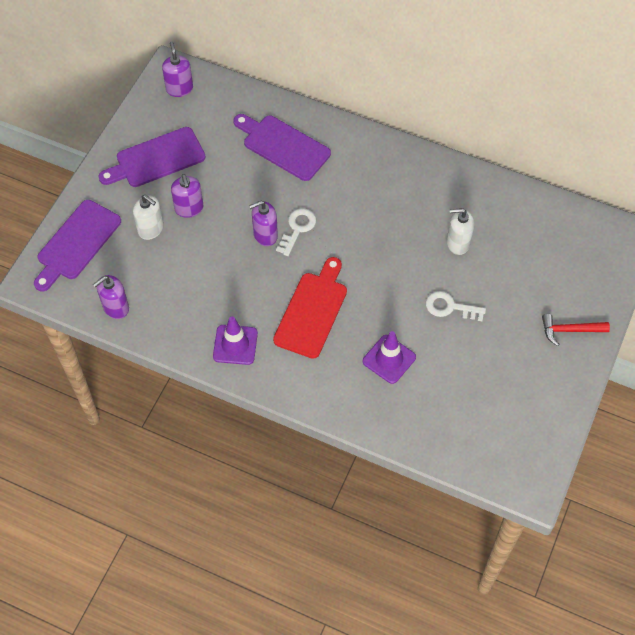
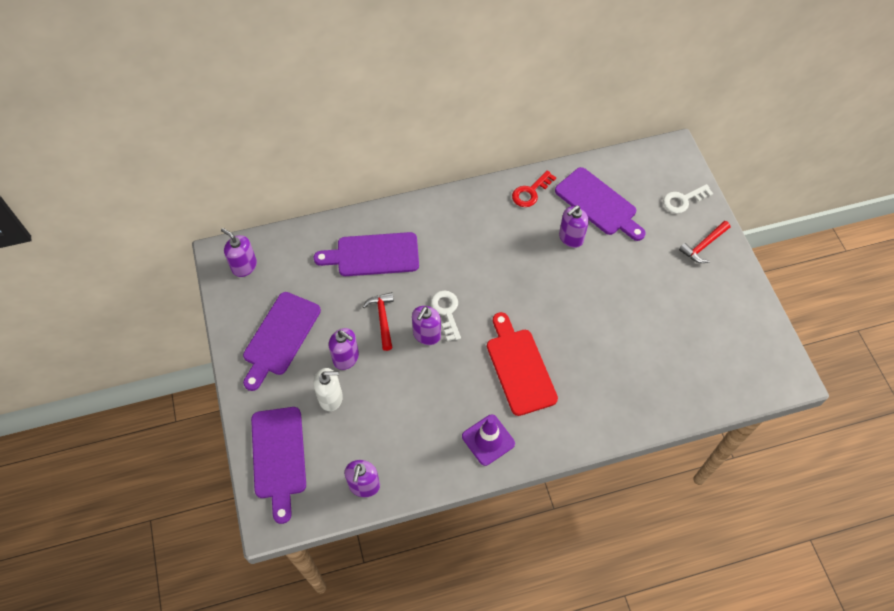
camera: 40 degrees left, 0 degrees up
purple traffic cone [363,331,416,384] -> none
white key [426,291,486,321] -> white key moved to [663,184,713,213]
white soap dispenser [447,208,474,255] -> purple soap dispenser [559,205,589,248]
none -> red hammer [363,292,394,351]
none -> red key [512,170,556,207]
none -> purple cutting board [555,167,646,241]

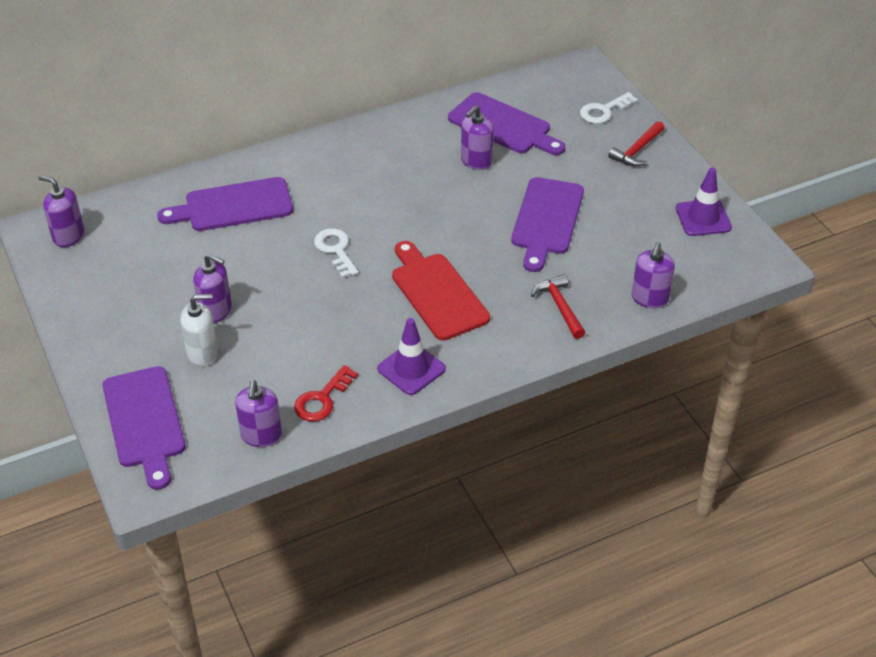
camera: 10 degrees left, 15 degrees down
purple cutting board [243,292,321,391] -> purple cutting board moved to [511,177,584,272]
red hammer [363,292,394,351] -> red hammer moved to [531,274,585,339]
purple soap dispenser [412,306,441,345] -> purple soap dispenser moved to [632,242,675,308]
red key [512,170,556,207] -> red key moved to [294,365,358,422]
none -> purple traffic cone [676,168,732,236]

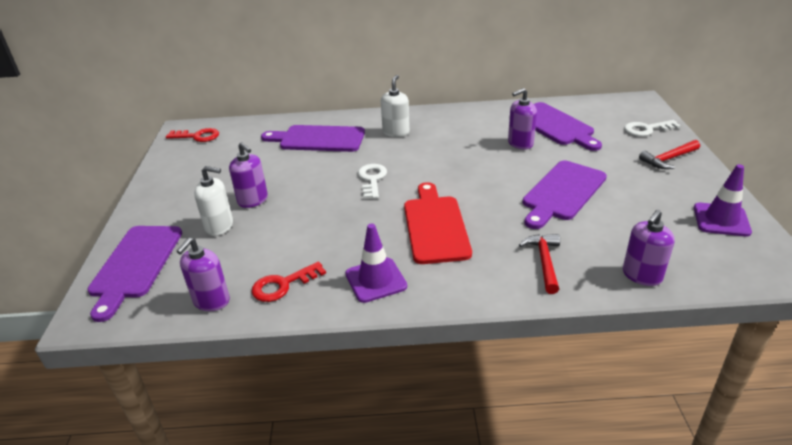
camera: 25 degrees right, 10 degrees down
purple soap dispenser [39,175,84,247] -> red key [166,128,219,142]
none -> white soap dispenser [381,75,410,137]

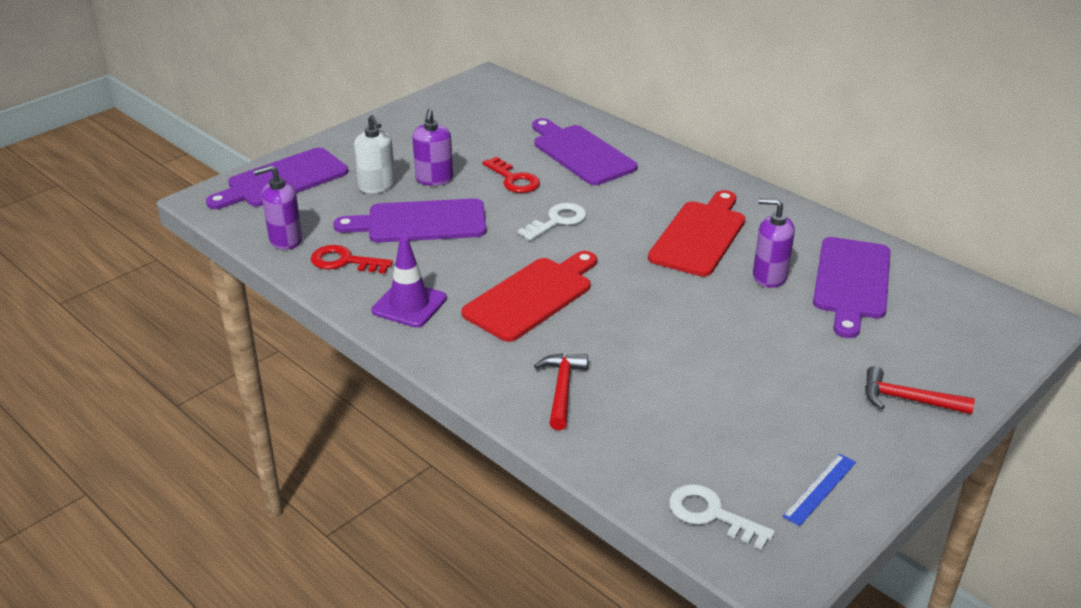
camera: 45 degrees right, 0 degrees up
red key [166,128,219,142] -> red key moved to [482,157,540,193]
white soap dispenser [381,75,410,137] -> none
red hammer [519,234,560,294] -> red hammer turned 45 degrees counterclockwise [534,354,588,430]
purple cutting board [523,161,607,229] -> purple cutting board moved to [333,198,486,242]
purple soap dispenser [623,210,675,286] -> none
white key [624,120,681,136] -> white key moved to [669,484,775,550]
purple traffic cone [694,164,752,236] -> blue ruler [782,454,856,526]
none -> red cutting board [648,190,745,277]

